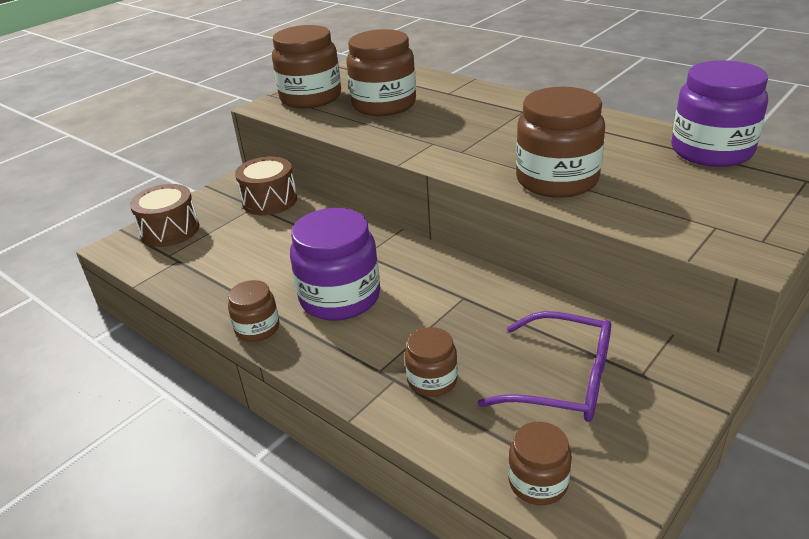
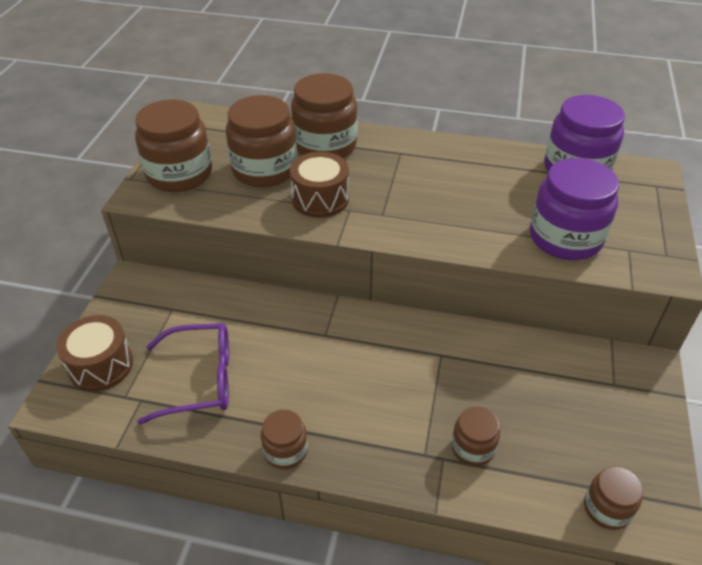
camera: 30 degrees left, 10 degrees up
brown drum [235,156,297,216] -> brown drum moved to [290,152,349,218]
purple jar [290,208,380,320] -> purple jar moved to [530,158,619,260]
purple glasses [477,311,611,422] -> purple glasses moved to [137,323,229,425]
brown jar [516,87,605,198] -> brown jar moved to [291,73,358,158]

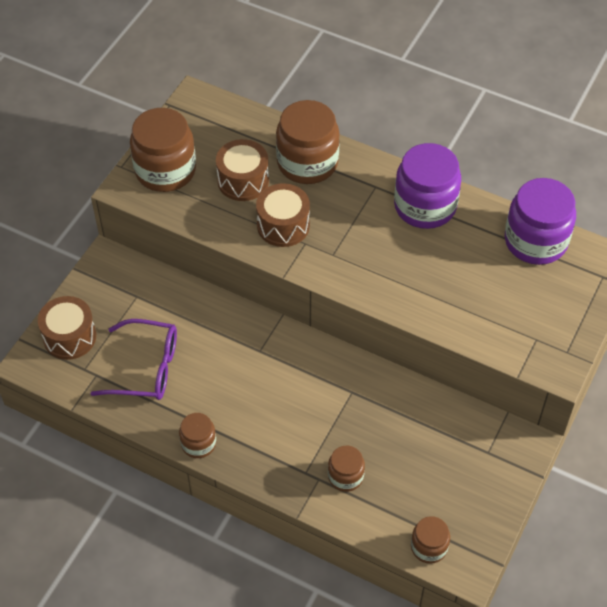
camera: 15 degrees right, 10 degrees up
brown jar [226,95,297,187] -> brown drum [216,139,269,201]
purple jar [530,158,619,260] -> purple jar moved to [394,143,461,229]

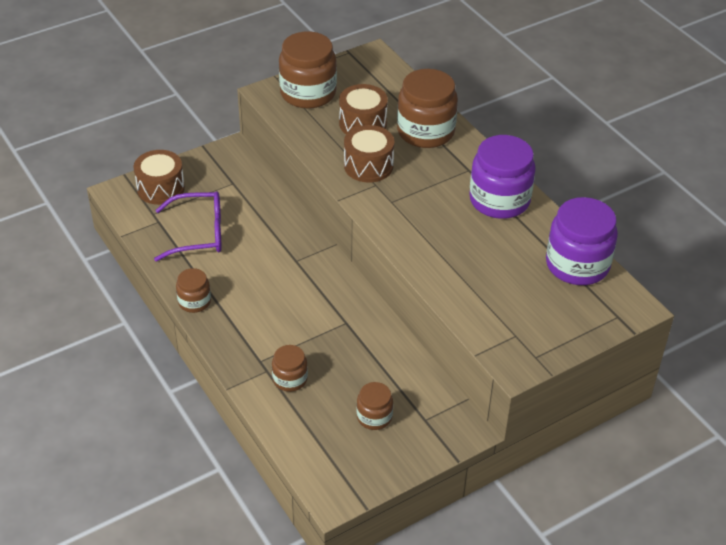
camera: 30 degrees right, 10 degrees down
purple glasses [90,319,177,400] -> purple glasses turned 45 degrees counterclockwise [154,191,222,261]
brown jar [411,516,450,564] -> brown jar moved to [357,382,393,430]

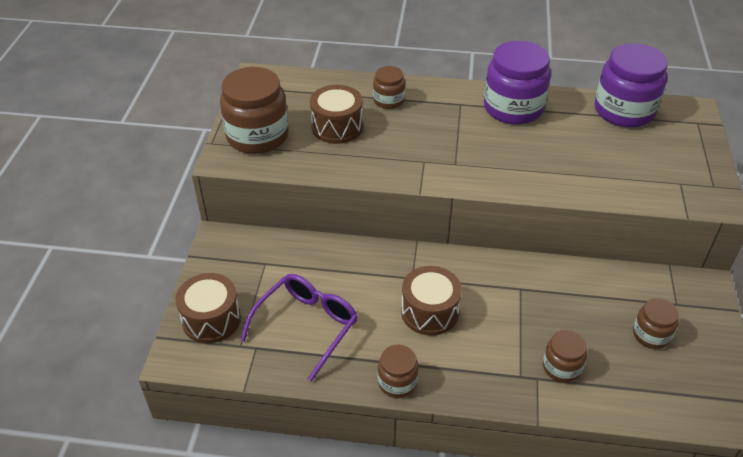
camera: 50 degrees left, 0 degrees up
brown drum [344,125,394,183] -> brown drum moved to [401,266,462,336]
brown jar [397,69,458,148] -> brown jar [373,66,405,109], size x0.53

